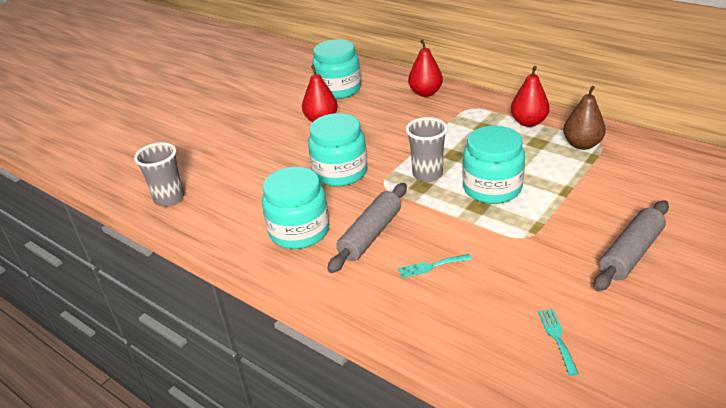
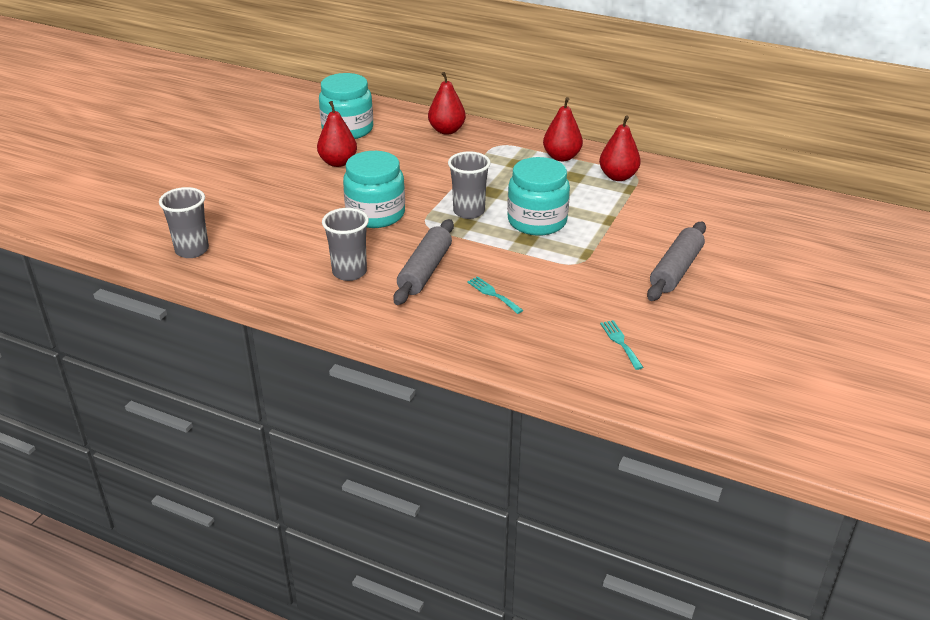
camera: 15 degrees left, 0 degrees up
turquoise jar [262,167,329,249] -> grey cup [322,208,369,281]
turquoise fork [398,254,472,278] -> turquoise fork turned 75 degrees clockwise [467,276,523,314]
brown pear [563,86,606,150] -> red pear [599,116,641,181]

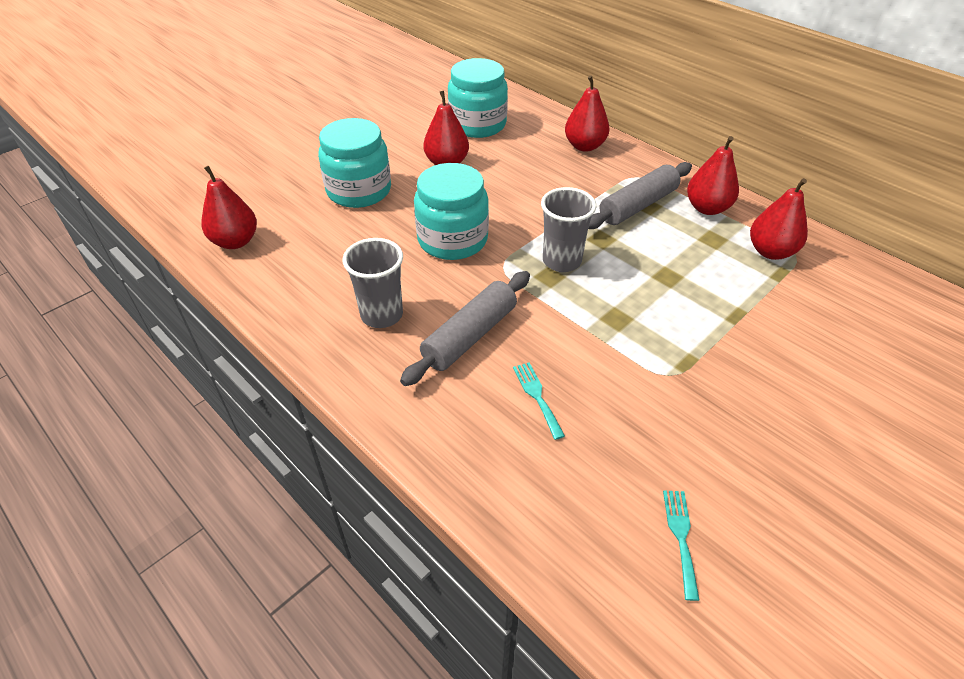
camera: 20 degrees right, 10 degrees up
grey cup [159,187,209,258] -> red pear [202,166,257,249]
turquoise jar [507,157,570,236] -> turquoise jar moved to [318,118,391,208]
grey rolling pin [647,222,706,301] -> grey rolling pin moved to [588,162,692,229]

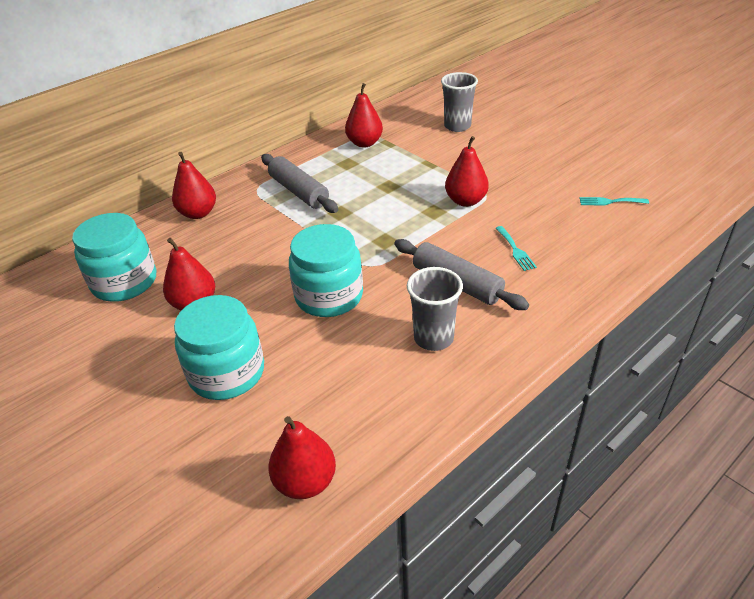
camera: 85 degrees left, 5 degrees down
turquoise fork [513,363,565,440] -> turquoise fork turned 90 degrees counterclockwise [496,226,537,271]
grey cup [541,187,596,272] -> grey cup moved to [441,72,478,132]
red pear [687,136,739,215] -> red pear moved to [445,136,489,207]

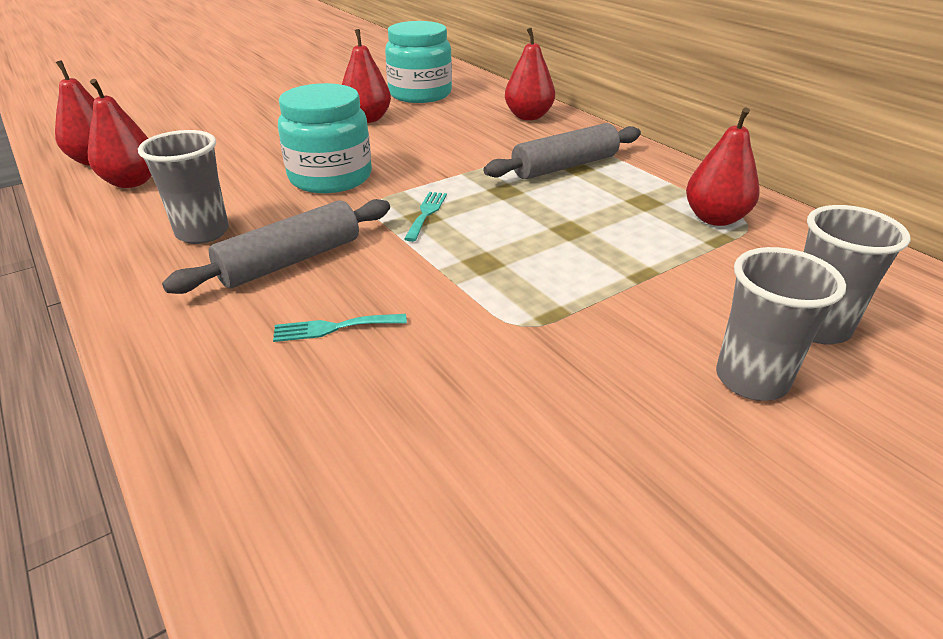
camera: 95 degrees right, 5 degrees down
turquoise jar [174,295,264,400] -> none
red pear [445,136,489,207] -> red pear moved to [88,79,152,188]
turquoise fork [579,197,649,206] -> turquoise fork moved to [404,192,447,242]
none -> grey cup [716,247,846,401]

